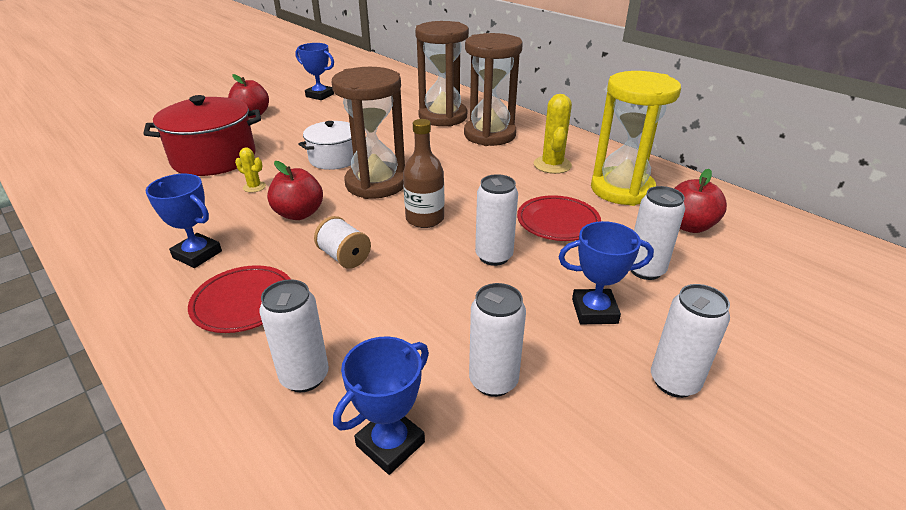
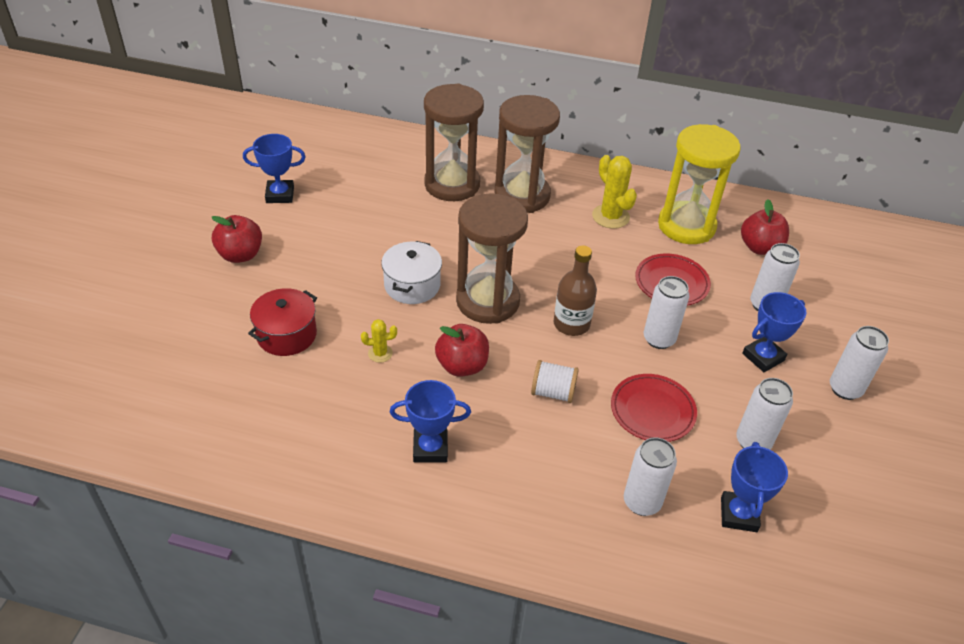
camera: 35 degrees left, 10 degrees up
red pot [143,95,261,176] -> red pot [248,288,317,356], size x0.62
red plate [188,265,291,333] -> red plate moved to [611,374,697,442]

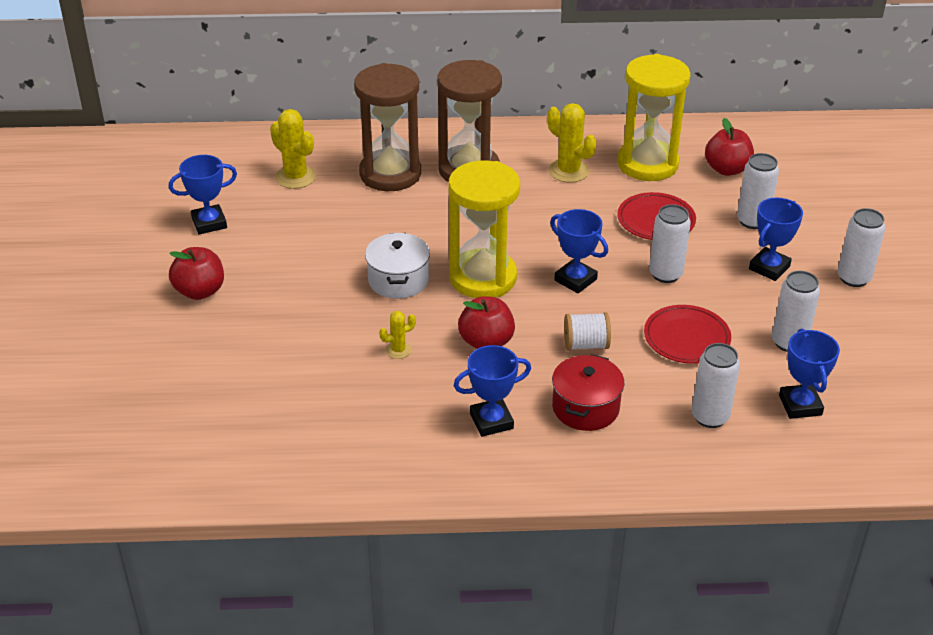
camera: 15 degrees left, 5 degrees down
red pot [248,288,317,356] -> red pot moved to [552,354,624,431]
brown hourglass [456,193,528,324] -> yellow hourglass [448,160,520,298]
brown bottle [553,246,597,336] -> blue trophy [550,209,608,293]
none -> yellow cactus [270,109,316,189]

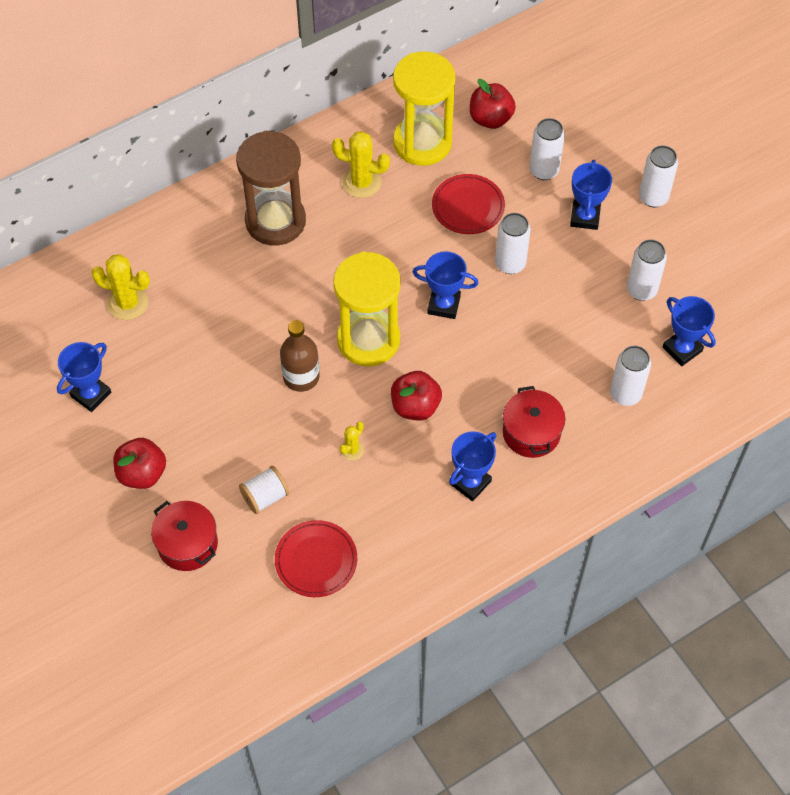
camera: 30 degrees left, 20 degrees up
brown hourglass [354,63,421,191] -> none
white pot [365,233,430,299] -> brown bottle [280,320,320,392]
white spool [564,312,611,351] -> white spool moved to [239,466,290,514]
red plate [644,305,731,364] -> red plate moved to [275,520,357,597]
none -> red pot [151,501,218,571]

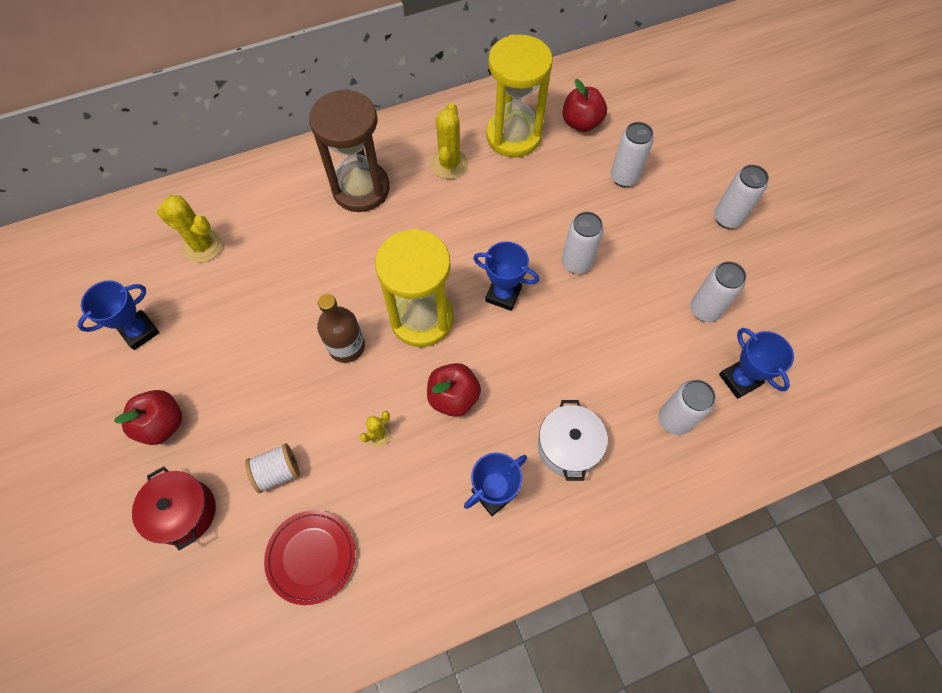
camera: 10 degrees right, 5 degrees up
yellow cactus [332,131,390,198] -> yellow cactus turned 75 degrees clockwise [431,103,468,179]
red plate [432,174,505,234] -> none
red pot [503,386,565,458] -> white pot [538,400,608,481]
blue trophy [570,160,612,230] -> none

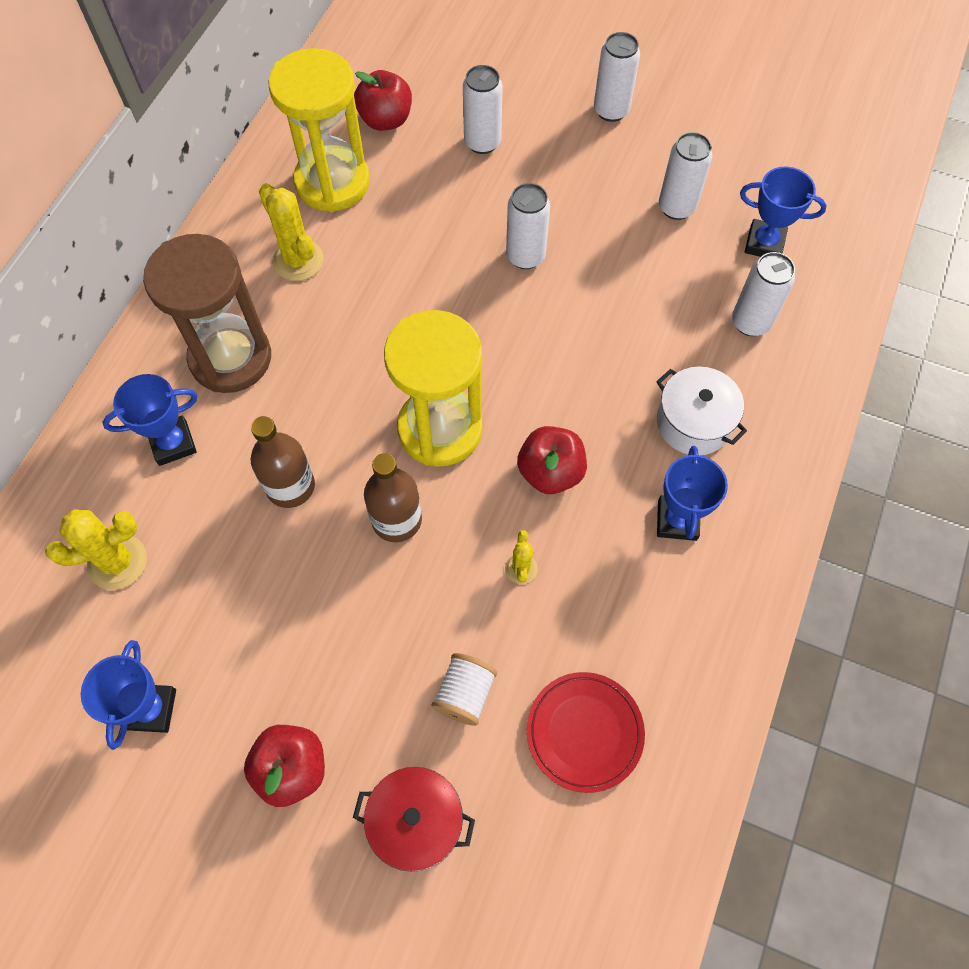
camera: 45 degrees left, 0 degrees up
blue trophy [473,242,539,311] -> blue trophy moved to [102,374,197,466]
none -> brown bottle [251,416,315,508]

